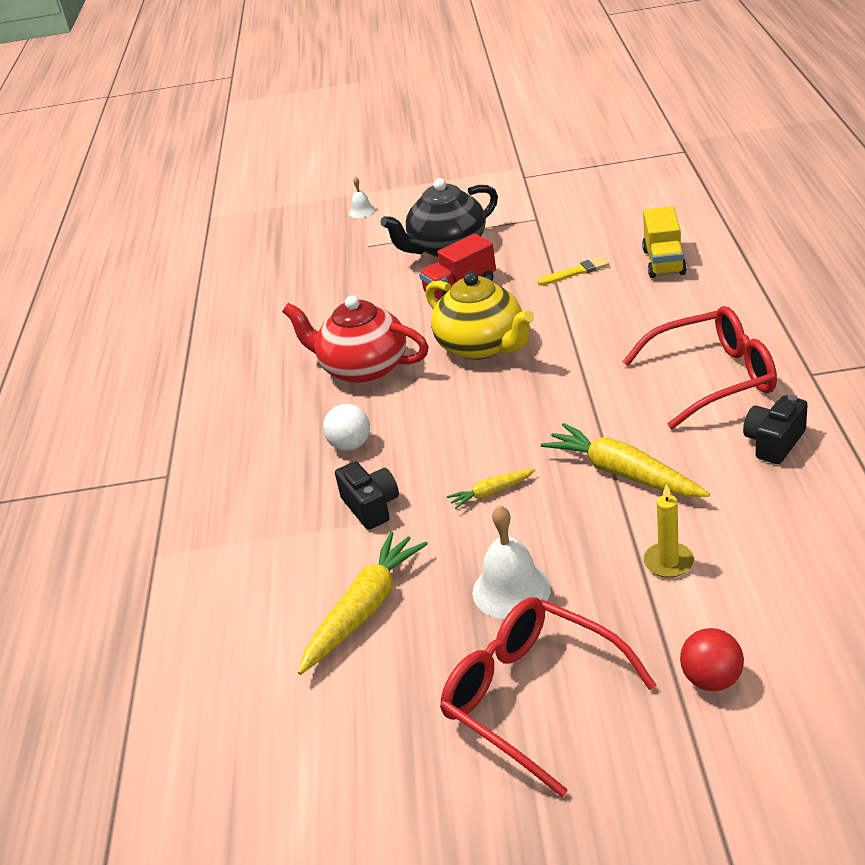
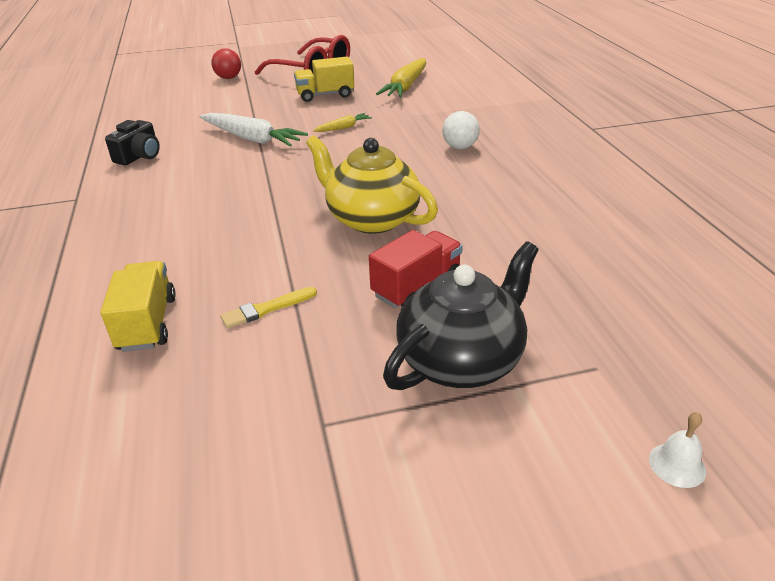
camera: 165 degrees right, 0 degrees up
red teapot [282,295,429,384] -> none
black camera [335,461,399,530] -> none
white bell [473,505,551,619] -> yellow truck [294,57,354,102]
yellow carrot [541,423,710,497] -> white carrot [199,113,308,146]
red glasses [623,306,777,429] -> none
yellow candle [643,483,694,578] -> none

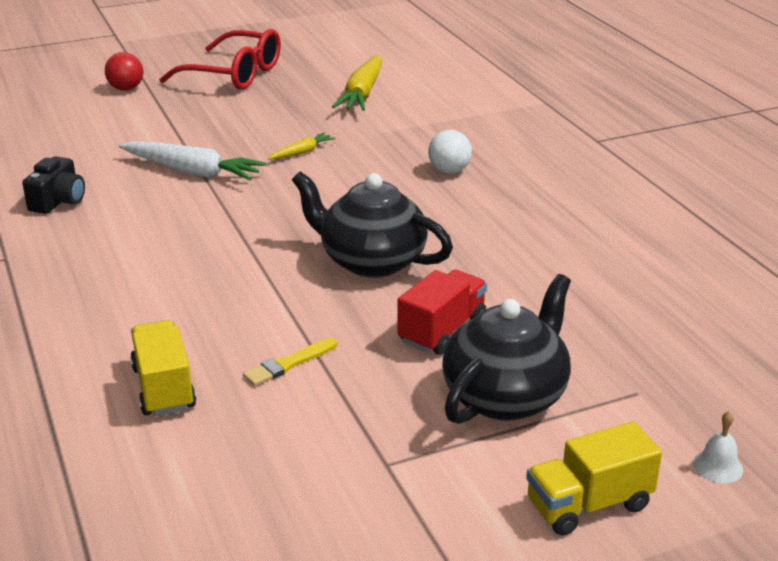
camera: 10 degrees left, 5 degrees down
yellow truck [294,57,354,102] -> yellow truck moved to [526,422,662,536]
yellow teapot [306,135,438,234] -> black teapot [292,171,453,278]

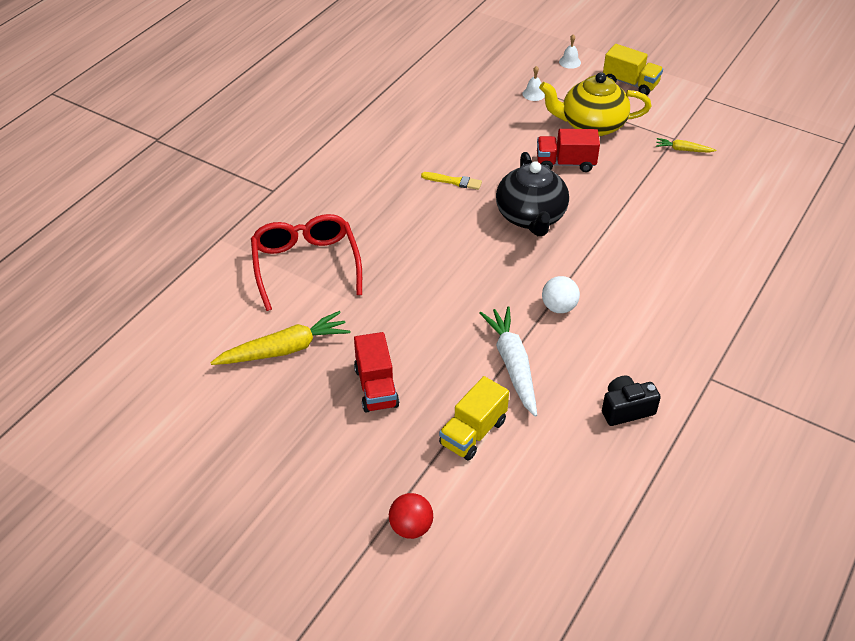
camera: 125 degrees left, 15 degrees up
yellow truck [130,320,196,416] -> yellow truck moved to [439,376,509,461]
red glasses [159,29,281,90] -> red glasses moved to [251,214,362,311]
yellow brush [243,338,337,386] -> yellow brush moved to [421,172,482,190]
yellow carrot [268,133,335,160] -> yellow carrot moved to [656,138,716,152]
white ball [428,130,472,174] -> white ball moved to [542,276,580,313]
black teapot [442,274,571,424] -> yellow teapot [539,72,651,137]
none -> red truck [354,332,399,413]
none -> white bell [522,66,545,101]

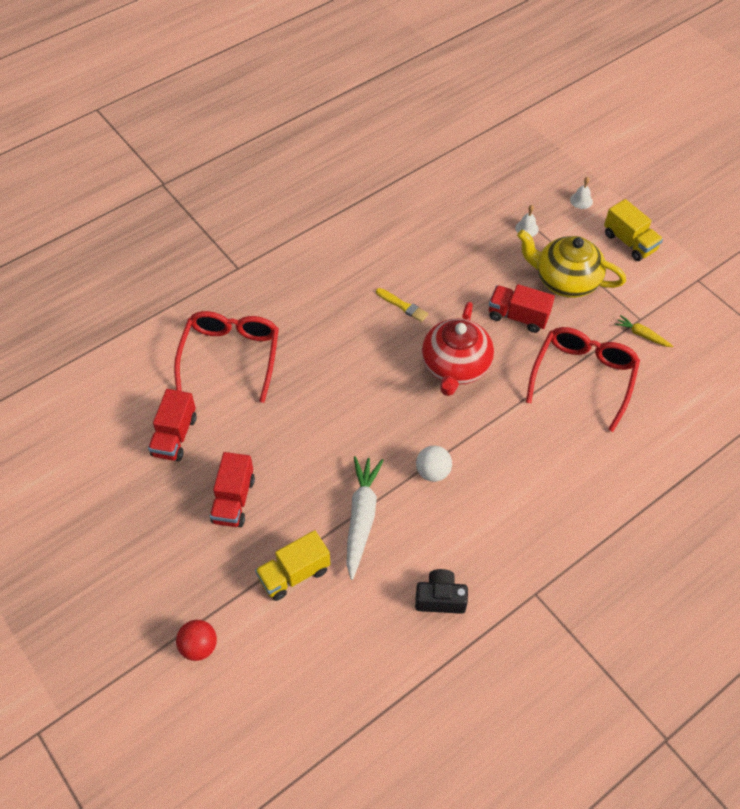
camera: 20 degrees right, 10 degrees up
yellow carrot [210,311,350,365] -> red truck [148,389,197,461]
black teapot [496,152,569,236] -> red teapot [422,302,494,396]
none -> red glasses [526,327,640,432]

